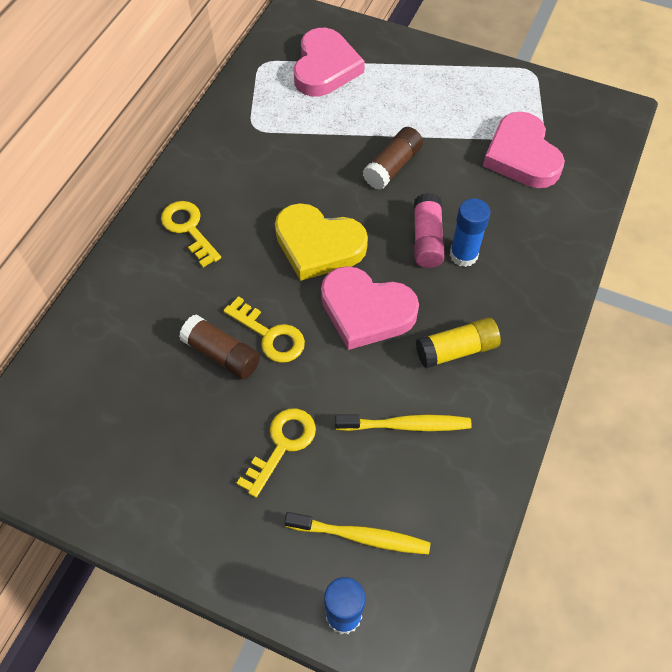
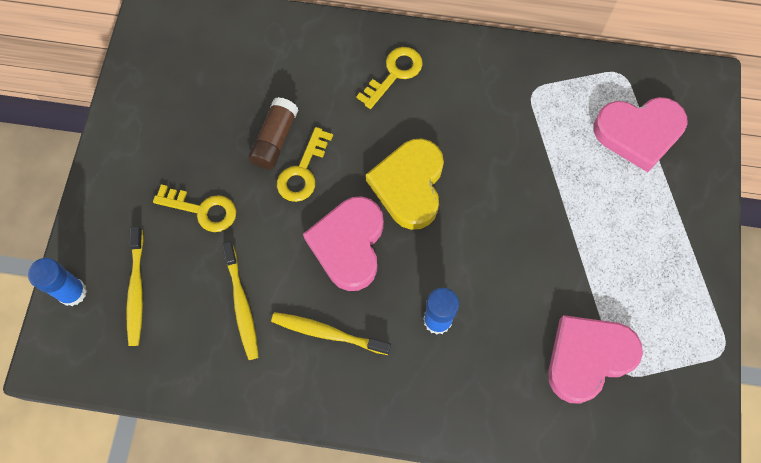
camera: 75 degrees right, 10 degrees up
brown glue stick [363,127,423,190] -> none
pink glue stick [414,193,445,268] -> none
yellow glue stick [416,317,501,369] -> yellow toothbrush [271,312,391,355]

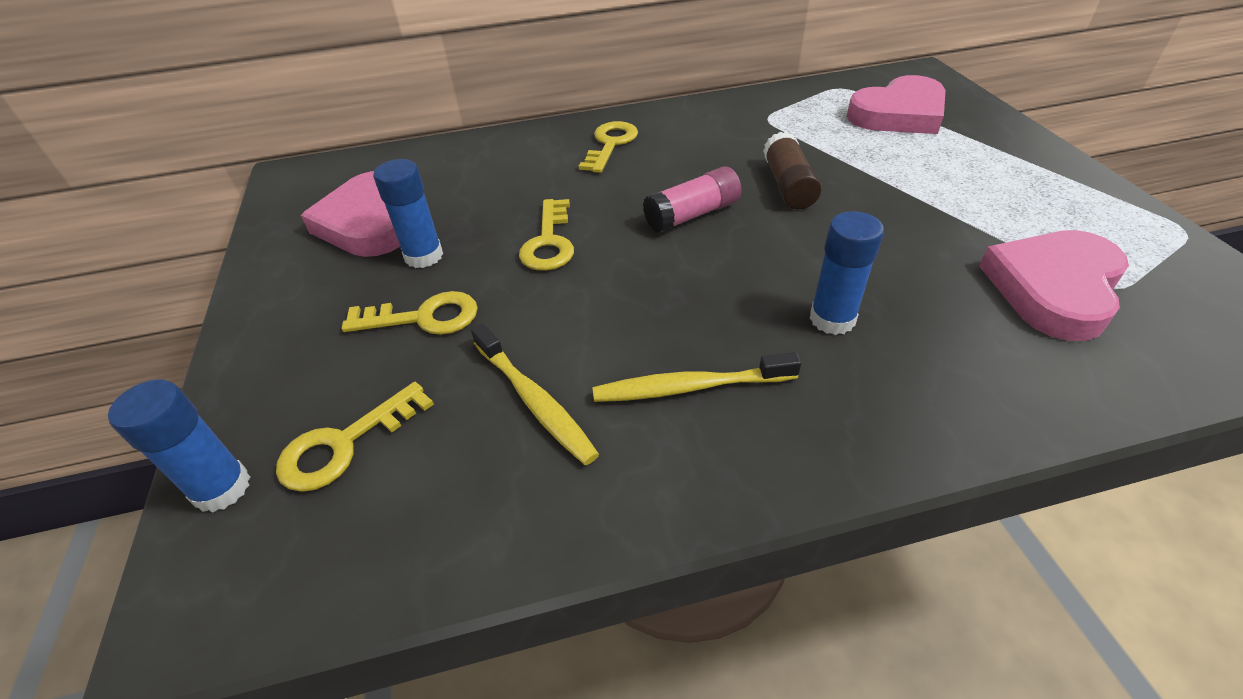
camera: 20 degrees left, 25 degrees down
yellow toothbrush [126,226,143,346] -> yellow key [276,382,434,492]
brown glue stick [248,97,298,170] -> brown glue stick moved to [763,132,822,209]
pink heart [303,196,384,291] -> pink heart moved to [301,171,400,257]
yellow heart [366,138,444,230] -> pink glue stick [643,166,741,233]
none -> blue glue stick [373,159,443,268]

